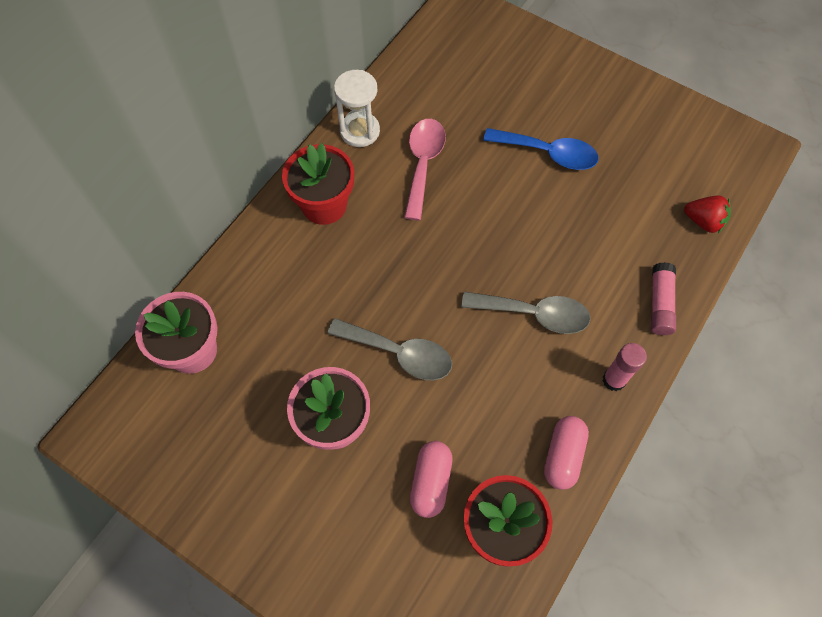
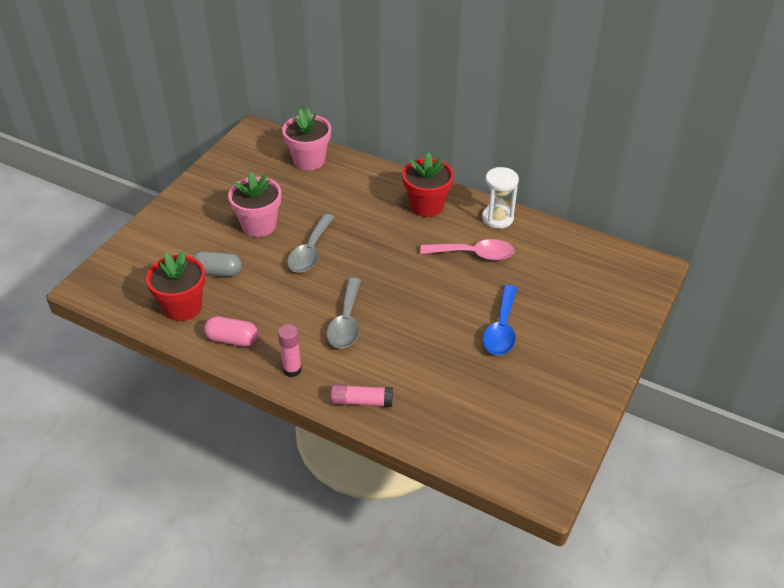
camera: 85 degrees right, 20 degrees down
pink capsule [410,441,452,518] -> grey capsule [193,251,242,277]
red strawberry [684,195,731,233] -> none

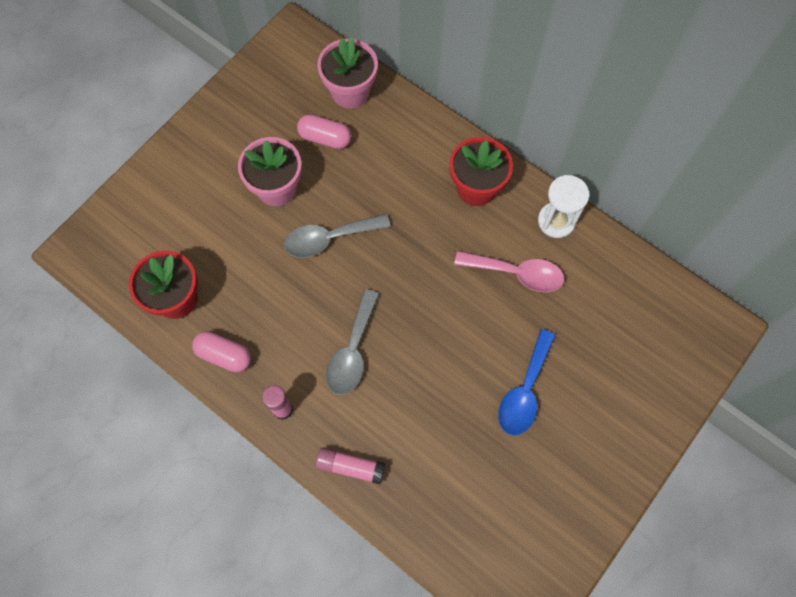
camera: 10 degrees right, 25 degrees up
grey capsule [193,251,242,277] -> none
grey spoon [287,214,335,273] -> grey spoon turned 45 degrees clockwise [284,214,391,258]
none -> pink capsule [297,114,351,149]

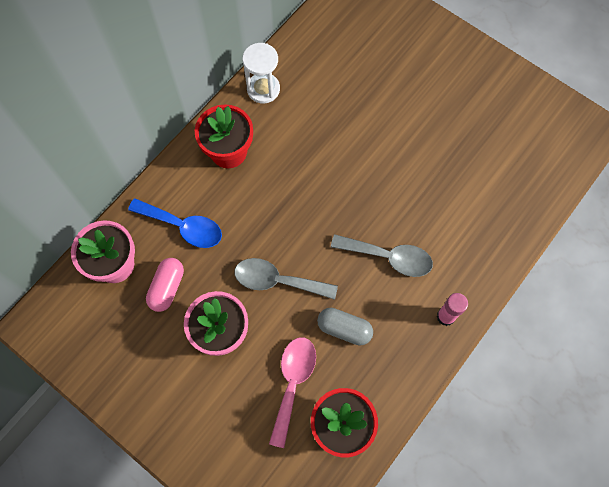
camera: 90 degrees left, 0 degrees up
pink capsule [192,331,251,372] -> none
grey spoon [284,214,391,258] -> grey spoon turned 120 degrees clockwise [234,258,338,300]
pink glue stick [316,448,385,484] -> none
pink spoon [454,251,564,293] -> pink spoon moved to [269,337,316,448]
blue spoon [498,329,556,436] -> blue spoon moved to [128,198,222,248]
none -> grey capsule [317,308,373,346]

